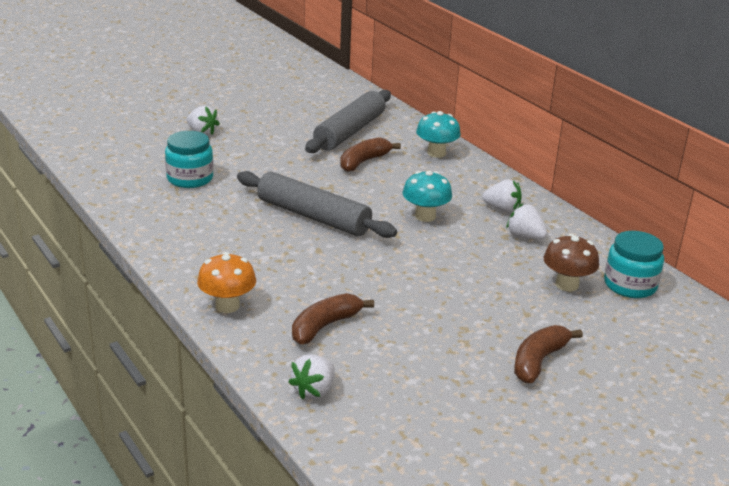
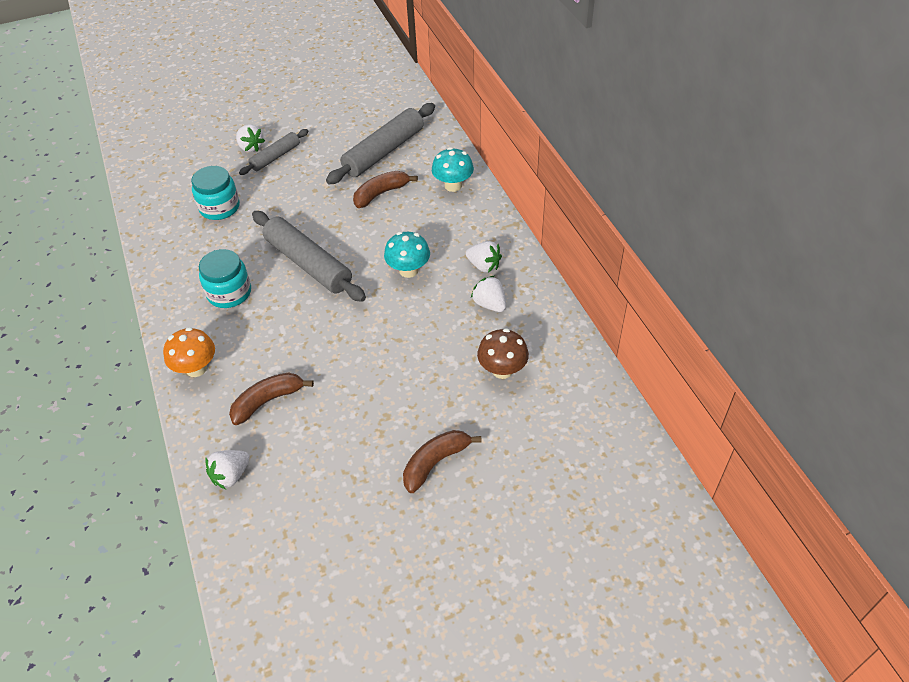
camera: 15 degrees right, 20 degrees up
turquoise jar [604,231,664,298] -> turquoise jar moved to [199,249,251,308]
none -> grey rolling pin [239,129,308,175]

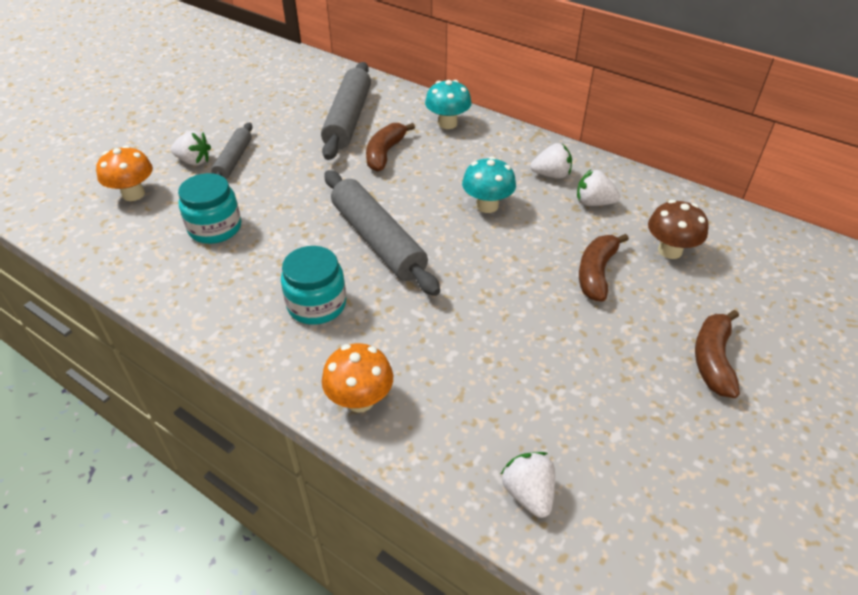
camera: 35 degrees left, 5 degrees down
white strawberry [205,450,250,489] -> white strawberry turned 150 degrees clockwise [501,452,555,518]
brown banana [229,372,314,425] -> brown banana moved to [579,234,629,302]
grey rolling pin [252,211,366,302] -> grey rolling pin turned 45 degrees clockwise [324,170,440,296]
none -> orange mushroom [96,145,153,201]

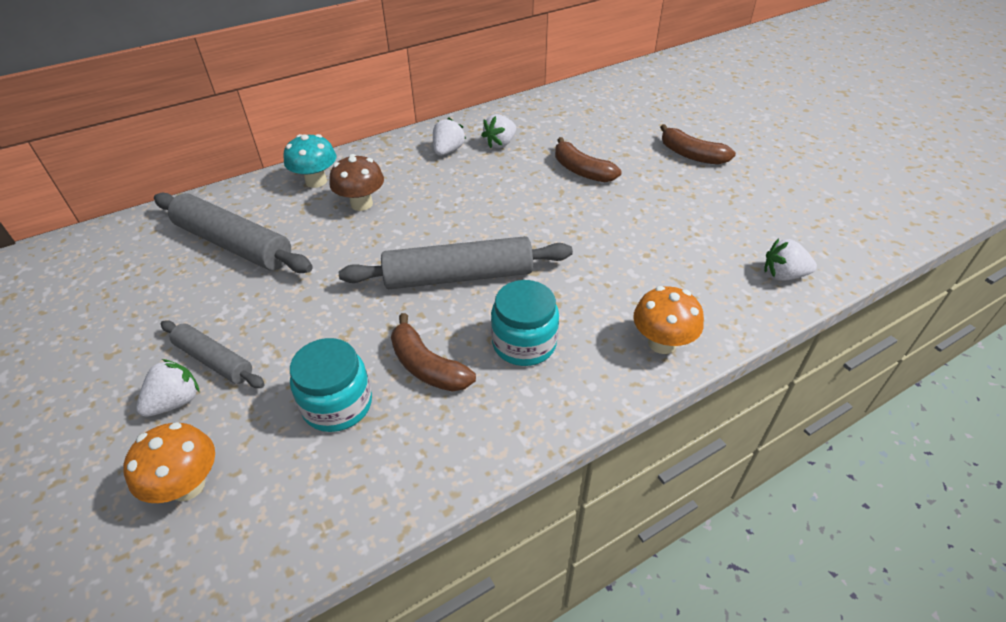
camera: 65 degrees left, 0 degrees up
brown banana [366,123,415,172] -> brown banana moved to [391,313,476,392]
turquoise mushroom [462,157,516,213] -> none
brown mushroom [648,200,709,259] -> brown mushroom moved to [329,154,384,211]

